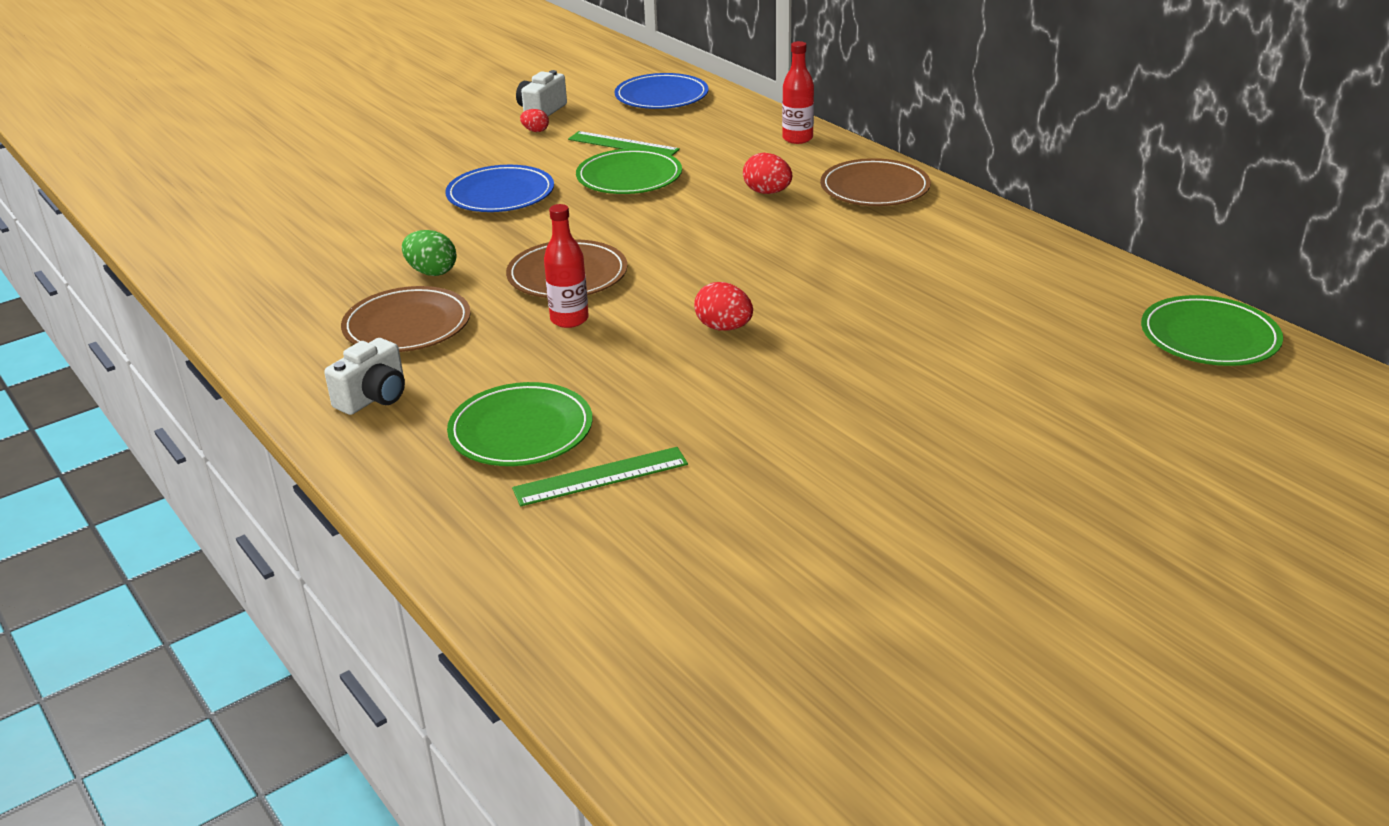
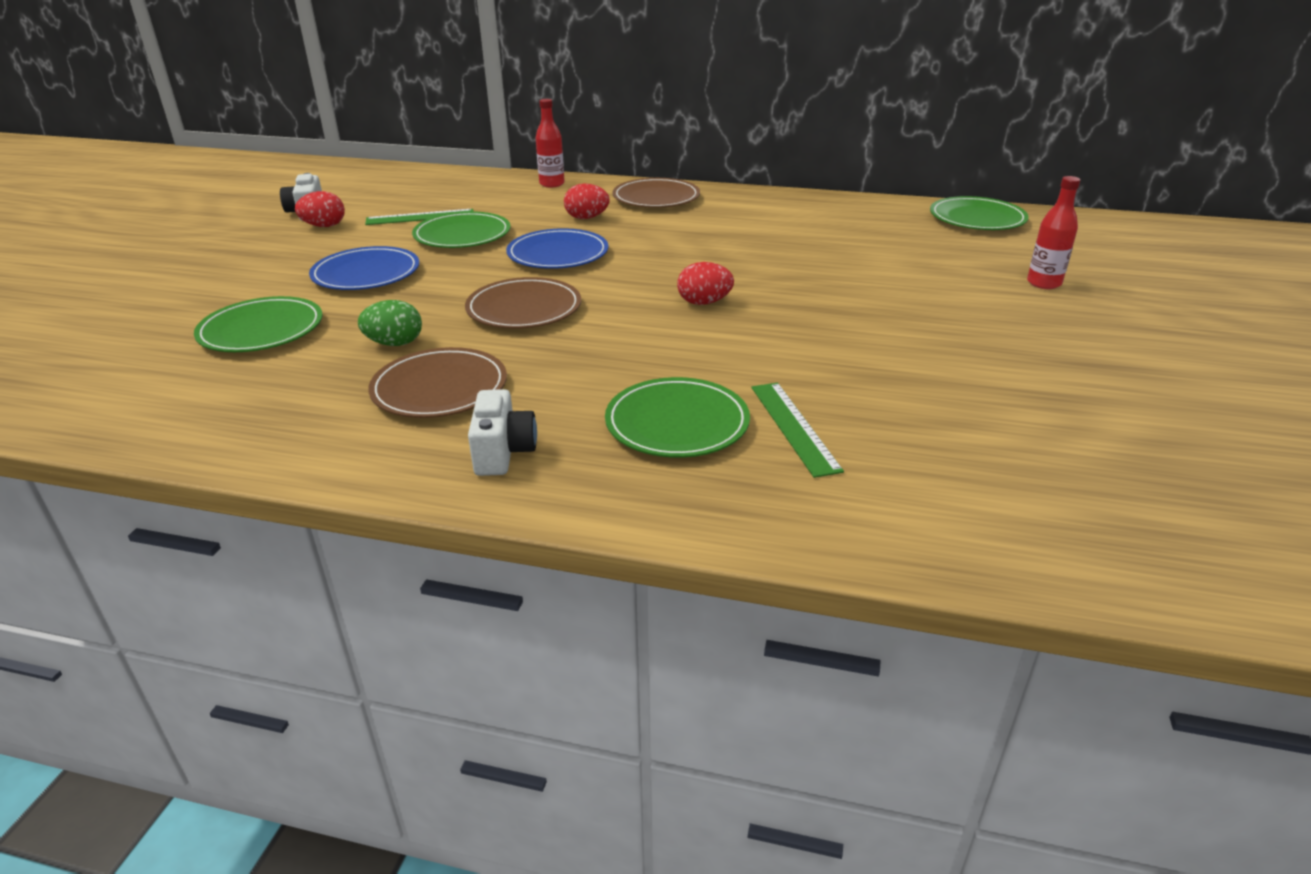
camera: 40 degrees left, 0 degrees up
green ruler [512,447,688,506] -> green ruler turned 45 degrees counterclockwise [752,383,844,478]
red egg [520,109,549,132] -> red egg [295,191,345,227], size x1.61
red bottle [544,204,589,328] -> red bottle moved to [1027,176,1081,289]
blue plate [615,73,709,109] -> blue plate moved to [506,228,608,269]
none -> green plate [194,296,323,352]

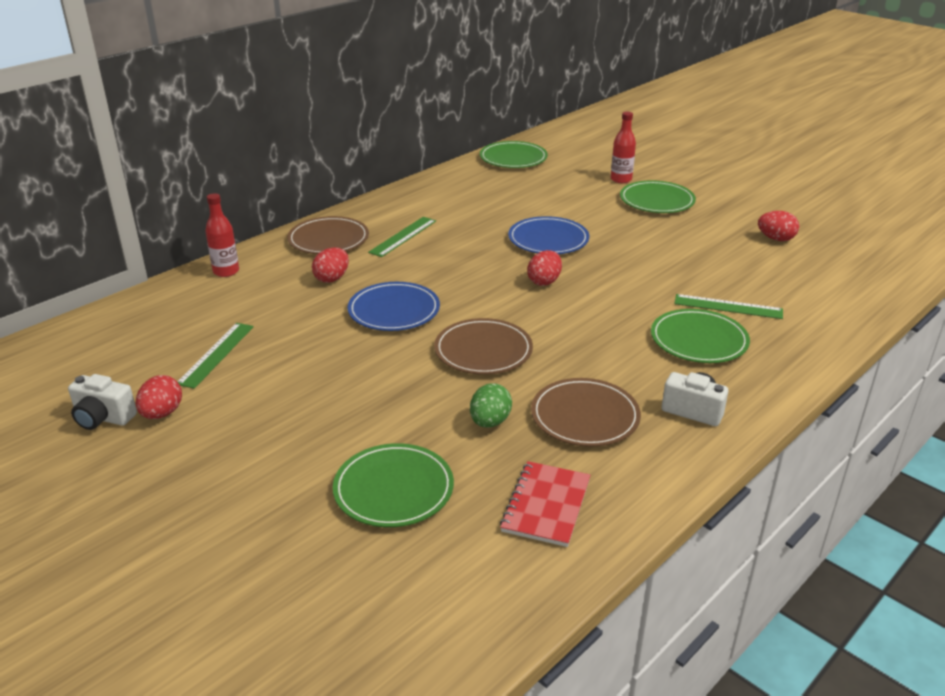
camera: 60 degrees left, 0 degrees up
blue plate [309,246,419,290] -> blue plate moved to [508,216,589,254]
green plate [412,211,510,248] -> green plate moved to [620,180,696,213]
none -> green ruler [368,217,436,257]
none -> red notebook [500,461,590,547]
none -> red egg [758,211,799,241]

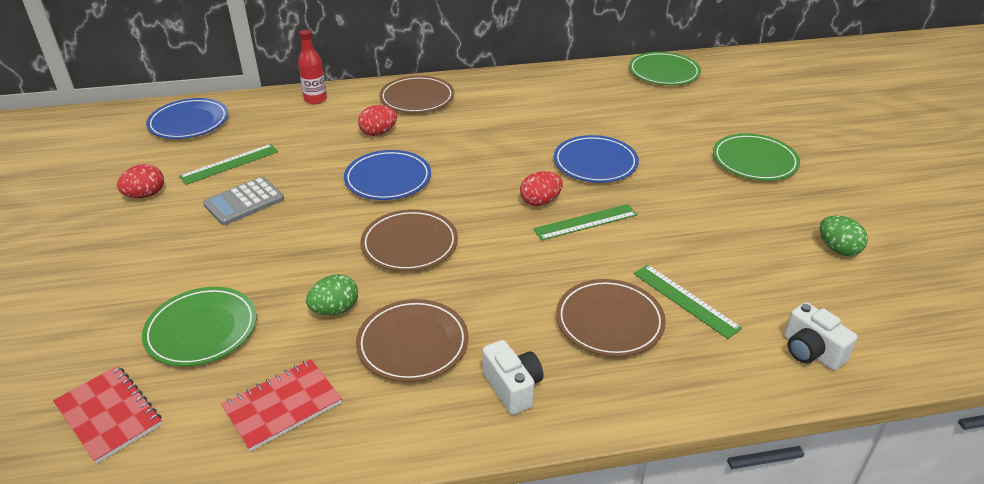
camera: 35 degrees right, 5 degrees up
white camera [68,374,137,430] -> white camera moved to [784,302,857,370]
green ruler [368,217,436,257] -> green ruler moved to [533,204,637,241]
red bottle [611,112,636,183] -> none
green plate [651,309,750,363] -> brown plate [556,279,666,357]
red egg [758,211,799,241] -> green egg [820,216,868,256]
none -> red notebook [53,366,162,464]
none -> blue plate [146,98,228,139]
none -> grey calculator [203,177,284,225]

